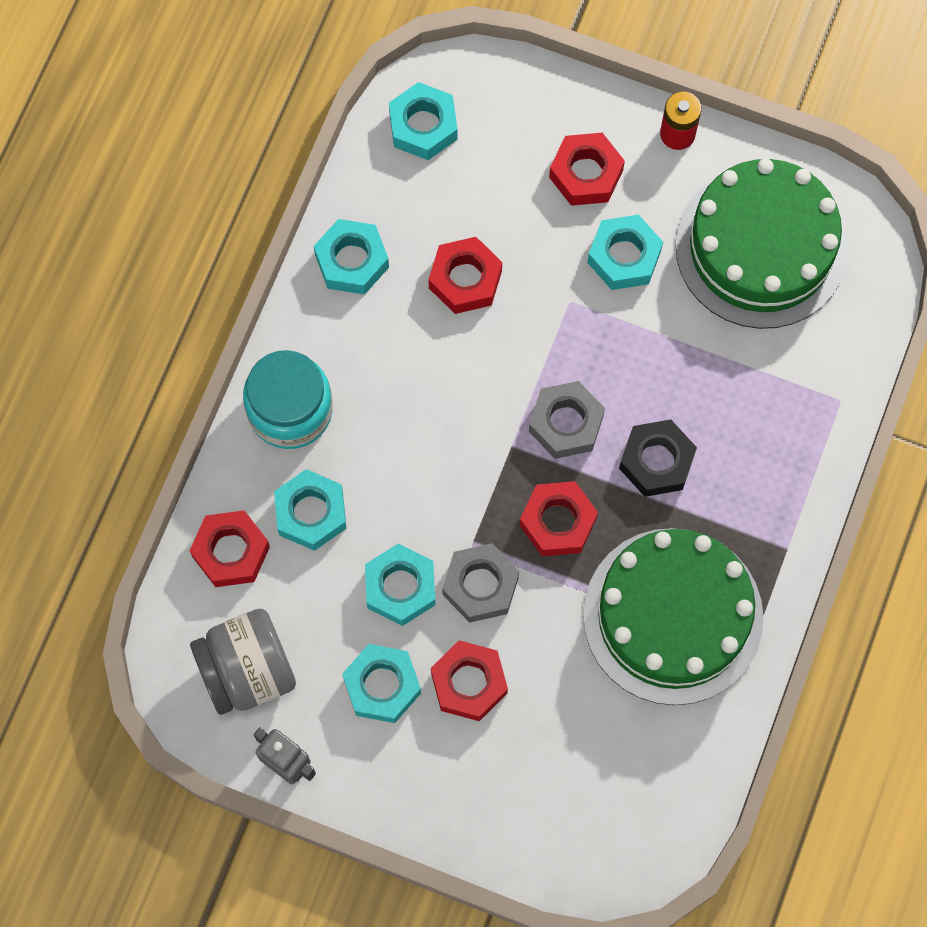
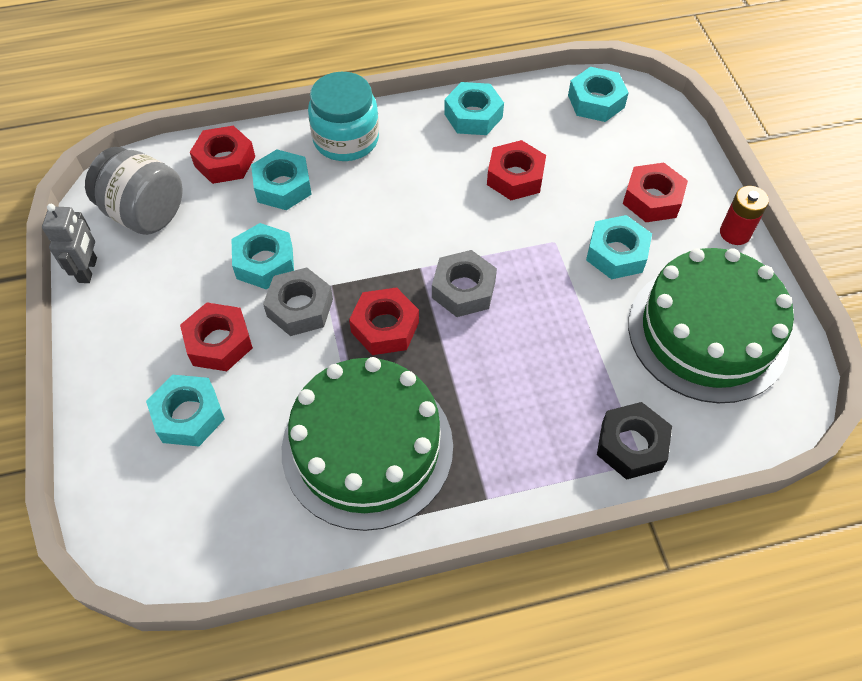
camera: 55 degrees right, 15 degrees down
turquoise nut [342,644,421,723] -> turquoise nut moved to [146,375,225,446]
black nut [619,419,697,497] -> black nut moved to [597,402,672,480]

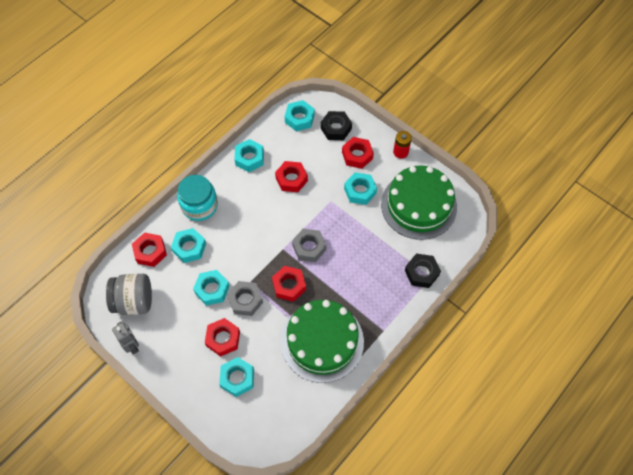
camera: 35 degrees left, 5 degrees up
none -> black nut [321,111,352,140]

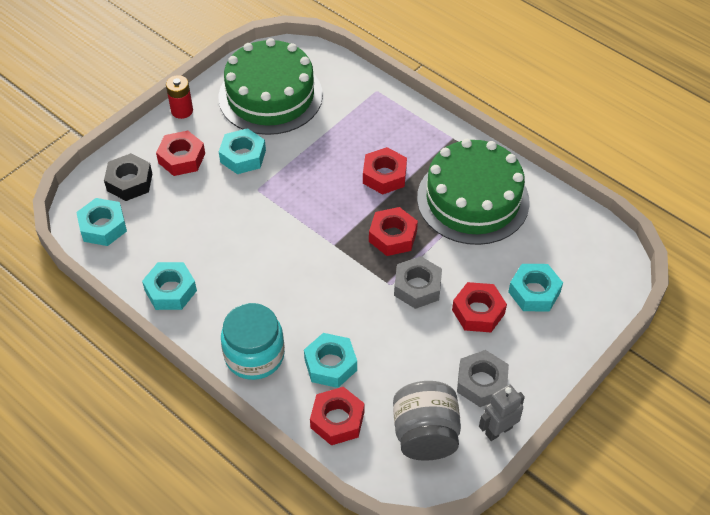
camera: 90 degrees left, 10 degrees down
turquoise nut [193,270,230,306] -> none
red nut [275,161,308,192] -> red nut moved to [363,147,407,195]
grey nut [292,229,326,262] -> grey nut moved to [457,350,509,407]
black nut [405,253,441,288] -> none

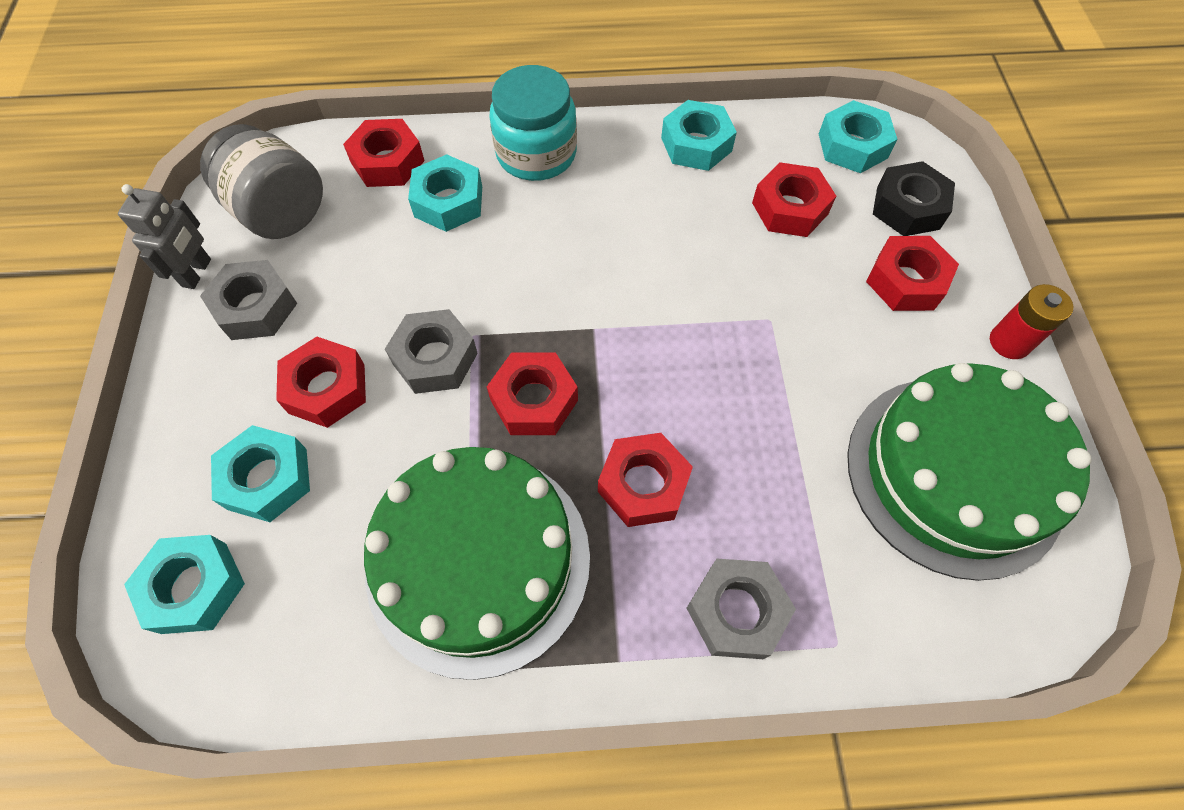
camera: 135 degrees right, 10 degrees up
turquoise nut [219,128,266,174] -> turquoise nut moved to [124,535,245,634]
none -> grey nut [687,559,796,659]
none -> red nut [752,162,836,237]

